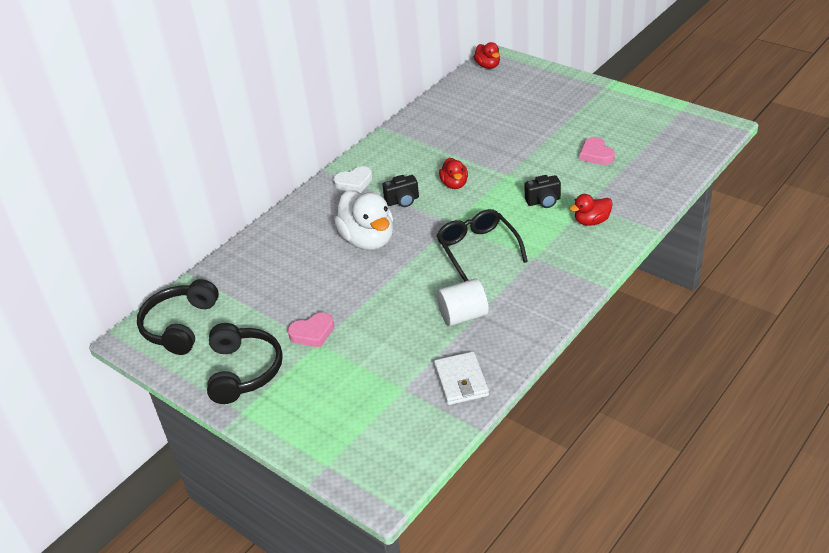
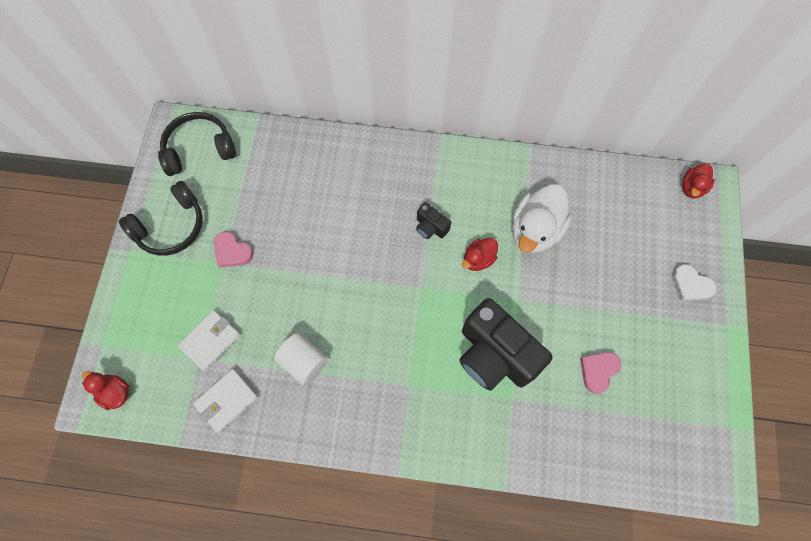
camera: 55 degrees right, 30 degrees up
white heart [333,166,373,193] -> white heart moved to [672,264,716,301]
white duck [334,190,394,250] -> white duck moved to [512,184,572,253]
black glasses [436,209,528,282] -> none
black camera [525,175,561,208] -> black camera [459,298,553,390], size x2.27
red duck [569,194,613,226] -> red duck moved to [82,371,129,410]
none -> white wallet [178,310,240,371]

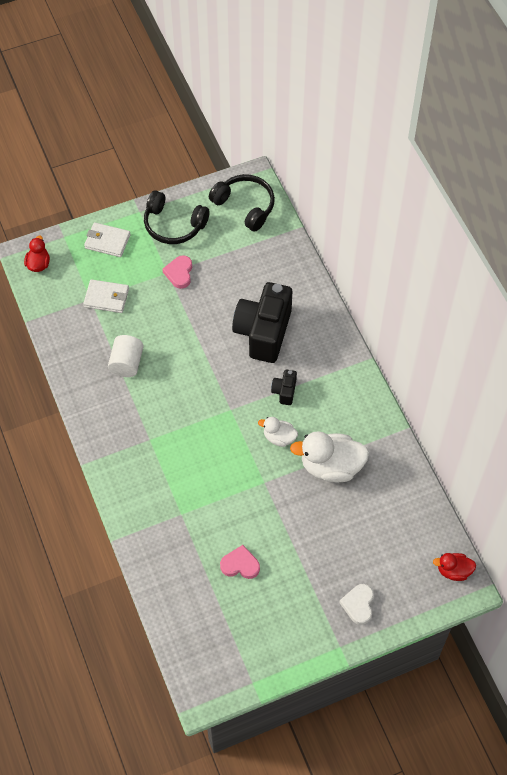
camera: 60 degrees right, 10 degrees down
white wallet [193,369,258,432] -> white wallet moved to [84,222,131,257]
black camera [459,298,553,390] -> black camera moved to [232,282,292,363]
red duck [462,238,498,271] -> white duck [258,417,298,447]

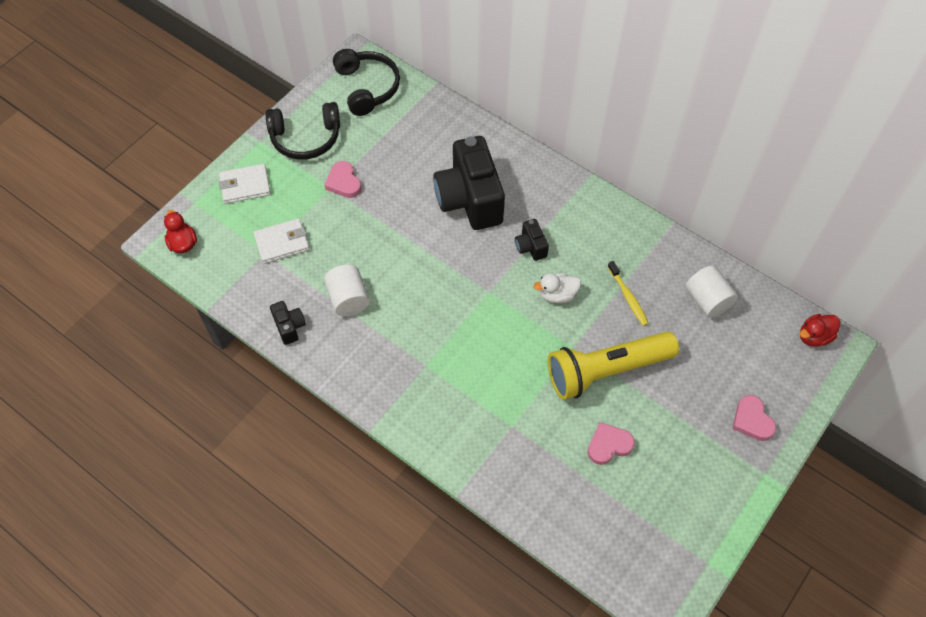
camera: 30 degrees left, 0 degrees up
black headphones [209,174,275,232] -> black headphones turned 60 degrees clockwise [333,49,400,116]
white duck [290,431,369,482] -> yellow toothbrush [608,261,649,326]
white heart [339,584,374,625] -> pink heart [733,395,776,441]
none -> black camera [270,301,306,345]
none -> yellow flashlight [548,331,679,400]
none -> white cylinder [685,265,738,318]

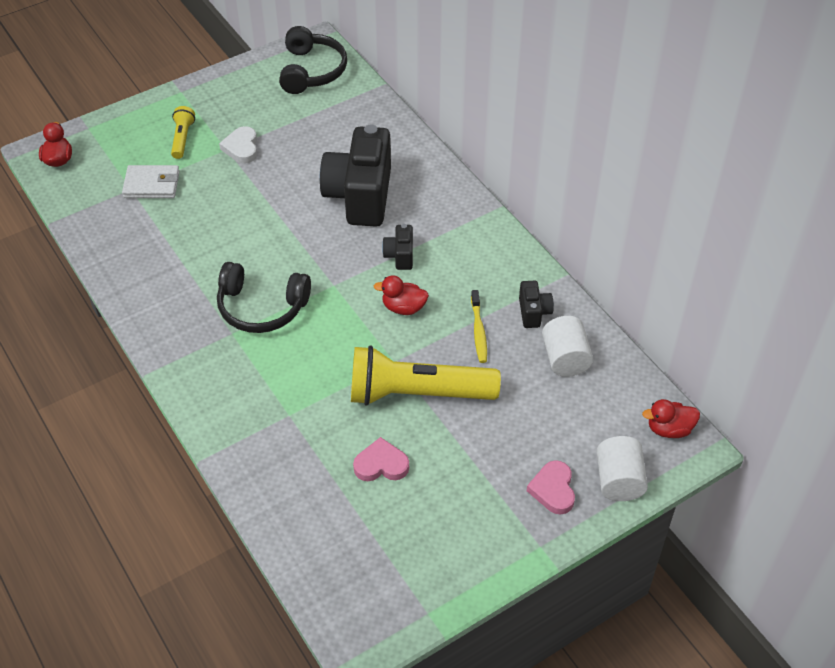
camera: 20 degrees right, 10 degrees down
white wallet [219,164,271,204] -> none
black headphones [266,102,340,160] -> black headphones moved to [217,262,311,333]
black camera [270,301,306,345] -> black camera moved to [519,281,554,328]
pink heart [324,161,362,198] -> white heart [219,126,257,164]
white cylinder [324,264,370,316] -> white cylinder moved to [597,436,648,501]
white duck [534,273,581,303] -> red duck [374,275,429,315]
none -> yellow flashlight [171,106,195,159]

